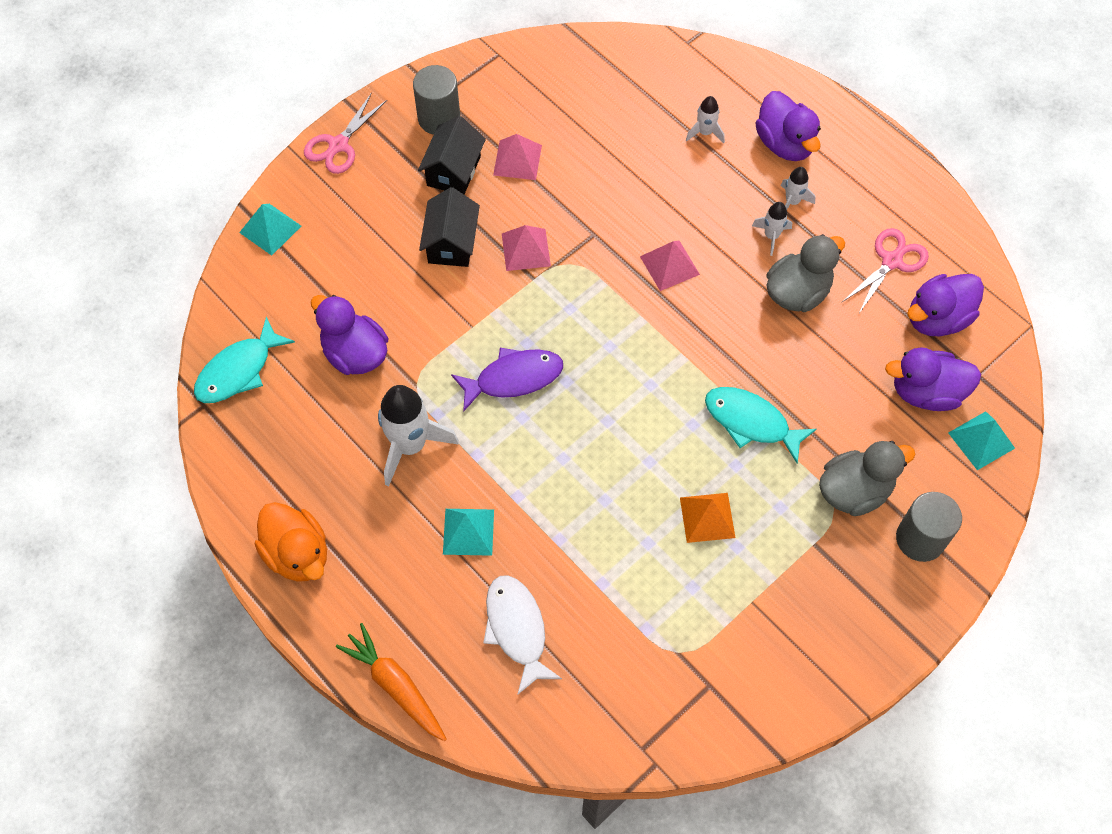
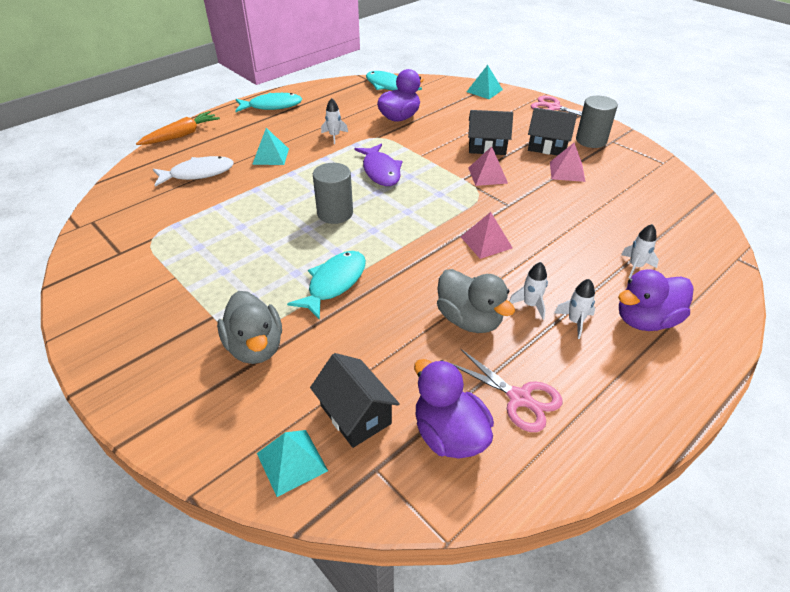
camera: 90 degrees right, 20 degrees down
orange duck [254,502,327,582] -> turquoise fish [236,93,302,112]
white rocket [378,385,459,486] -> white rocket [321,98,348,144], size x0.51
orange pyramid [680,493,735,543] -> none
purple duck [885,347,981,411] -> black house [310,353,400,448]
grey cylinder [896,492,962,562] -> grey cylinder moved to [313,163,353,224]

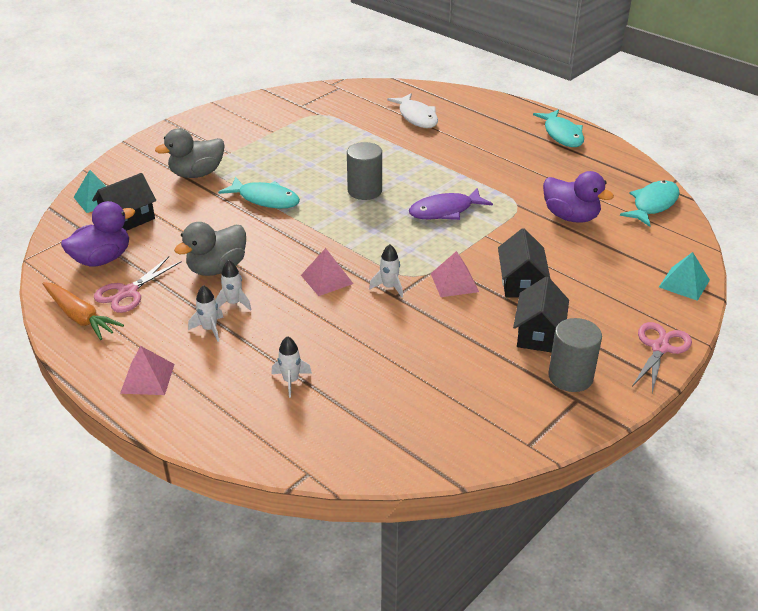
camera: 85 degrees right, 5 degrees down
orange carrot [136,111,220,145] -> orange carrot moved to [43,282,124,340]
turquoise pyramid [252,128,289,165] -> none
white rocket [321,98,348,144] -> white rocket moved to [369,244,403,297]
pink pyramid [550,143,585,182] -> pink pyramid moved to [120,346,175,395]
purple duck [618,269,694,331] -> none

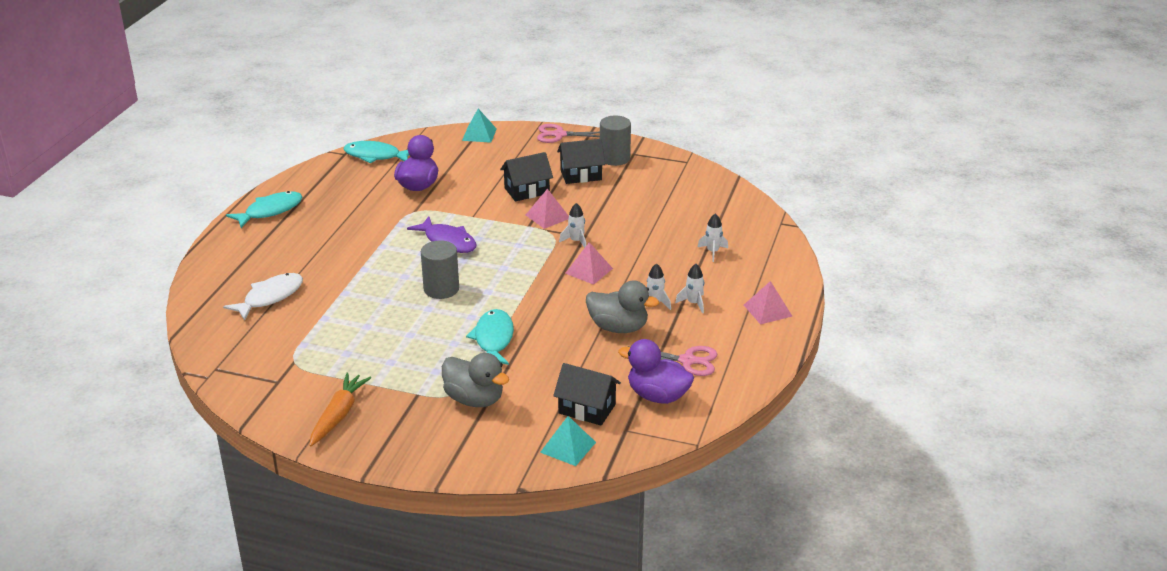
camera: 115 degrees left, 5 degrees down
orange carrot [43,282,124,340] -> orange carrot moved to [310,373,371,446]

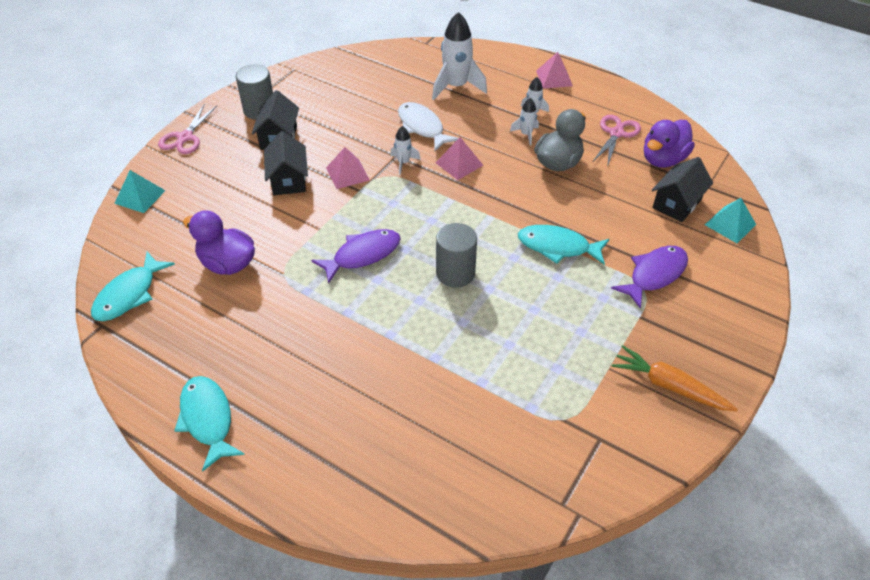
camera: 75 degrees left, 15 degrees up
white fish [223,273,303,321] -> white fish moved to [398,102,459,151]
grey duck [442,353,509,407] -> purple fish [611,246,688,309]
white rocket [698,213,728,262] -> white rocket [432,12,487,100], size x1.97

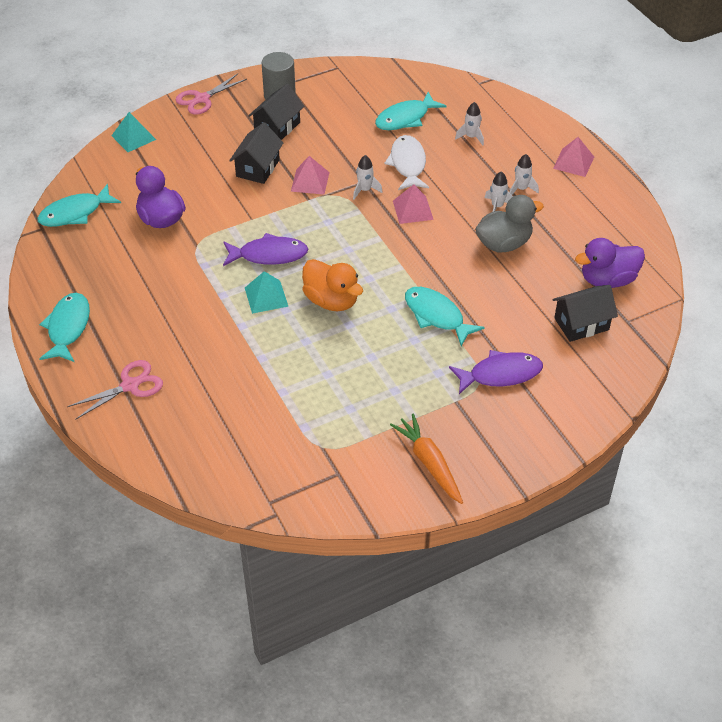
camera: 30 degrees right, 0 degrees up
white rocket [432,12,487,100] -> white rocket [455,102,484,145], size x0.51
grey cylinder [436,223,477,288] -> orange duck [302,259,363,311]
pink scissors [593,115,641,167] -> pink scissors moved to [67,360,163,420]
turquoise pyramid [705,198,756,243] -> turquoise pyramid moved to [245,271,289,314]
none -> turquoise fish [375,92,446,130]

